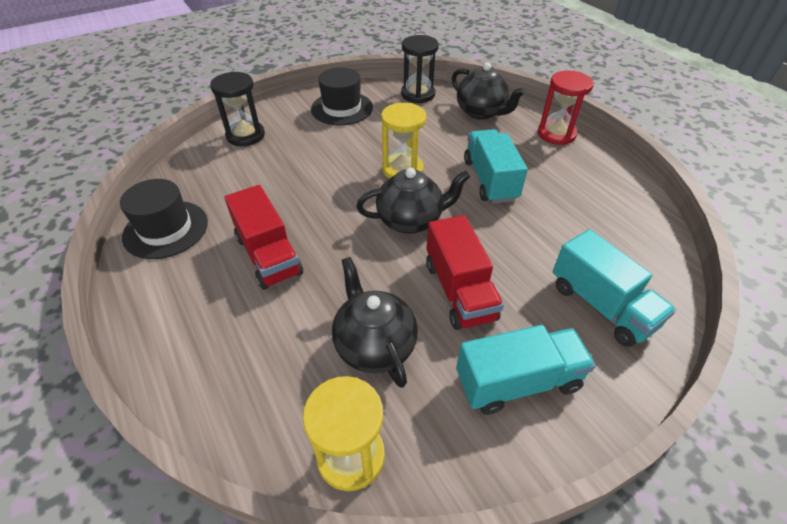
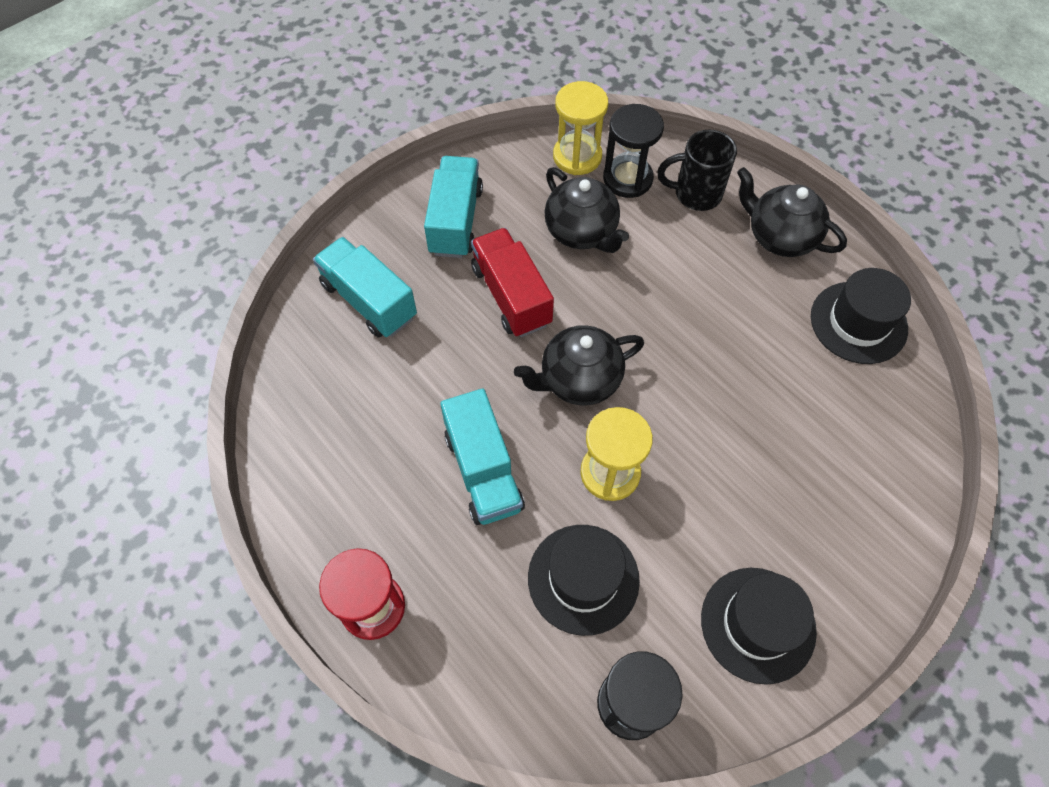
camera: 170 degrees right, 15 degrees up
black hourglass [210,72,265,146] -> black hourglass moved to [603,104,664,198]
red truck [225,185,303,290] -> none
black teapot [452,62,526,120] -> black teapot moved to [737,167,847,257]
turquoise truck [456,325,596,415] -> turquoise truck turned 120 degrees clockwise [424,156,483,258]
none -> black hat [528,525,640,636]
none -> black mug [657,130,737,211]

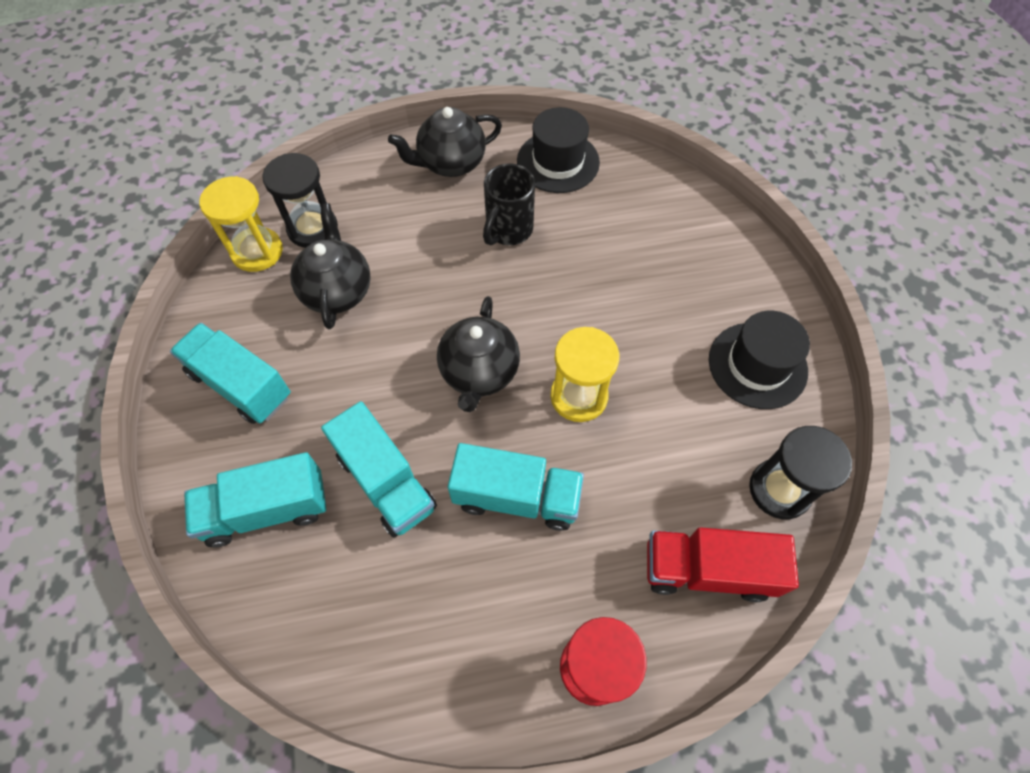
camera: 60 degrees left, 0 degrees up
red truck [471,228,554,337] -> red truck moved to [647,527,799,602]
black hat [528,525,640,636] -> none
black teapot [545,167,629,253] -> black teapot turned 90 degrees counterclockwise [290,203,371,329]
black mug [657,130,737,211] -> black mug moved to [483,163,535,246]
none -> turquoise truck [321,401,437,538]

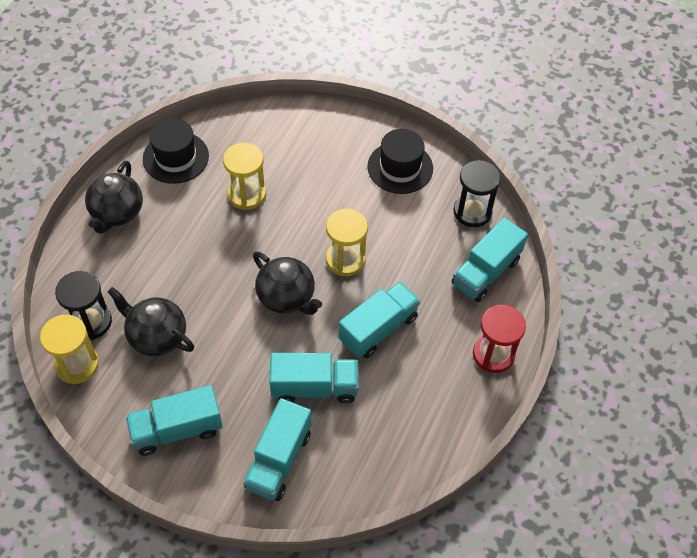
camera: 55 degrees left, 5 degrees down
black mug [483,163,535,246] -> none
red truck [647,527,799,602] -> turquoise truck [451,218,528,302]
none -> yellow hourglass [223,143,266,210]

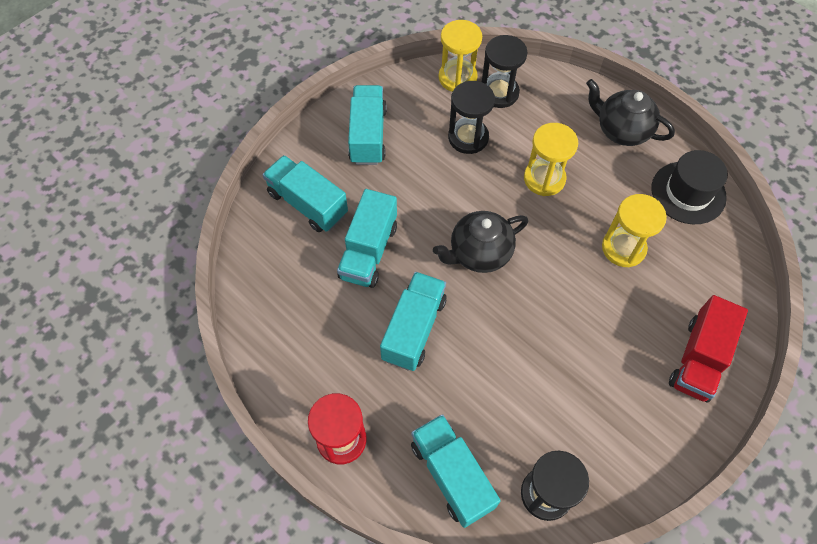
camera: 110 degrees right, 5 degrees up
black teapot [108,287,194,356] -> black hourglass [448,81,495,154]
yellow hourglass [326,209,368,276] -> yellow hourglass moved to [524,123,578,196]
turquoise truck [338,282,420,358] -> turquoise truck turned 135 degrees counterclockwise [380,272,447,371]
black hat [367,129,433,194] -> none
none -> red truck [669,295,748,402]

